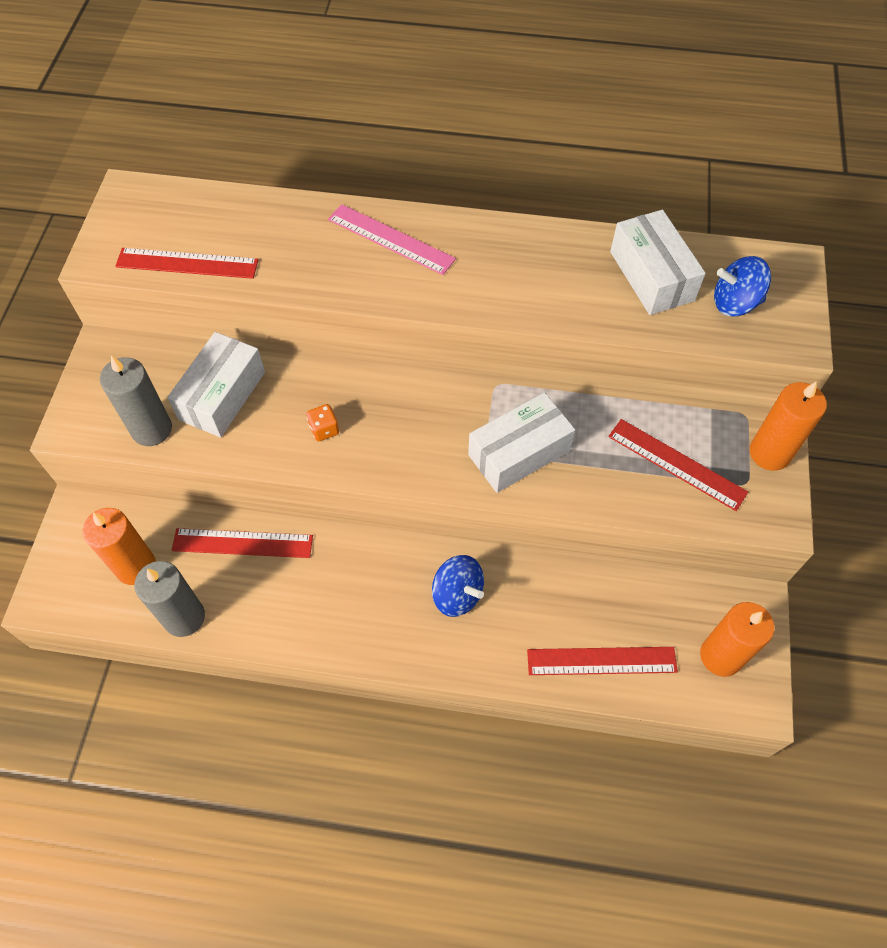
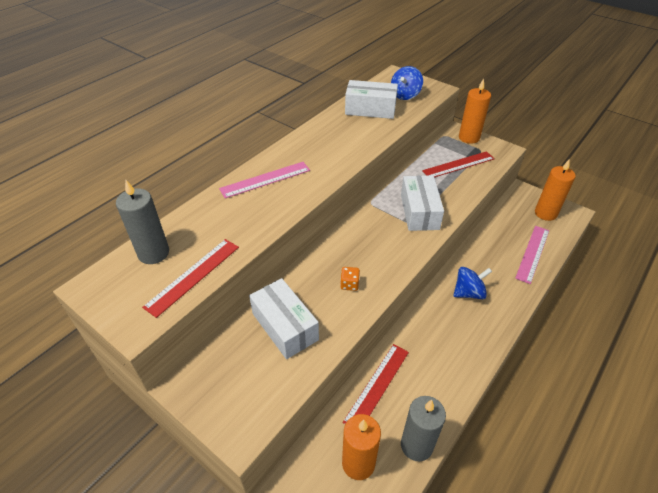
camera: 60 degrees left, 15 degrees down
grey candle [100,356,172,446] -> grey candle moved to [116,180,169,264]
red ruler [527,647,678,675] -> pink ruler [515,226,549,284]

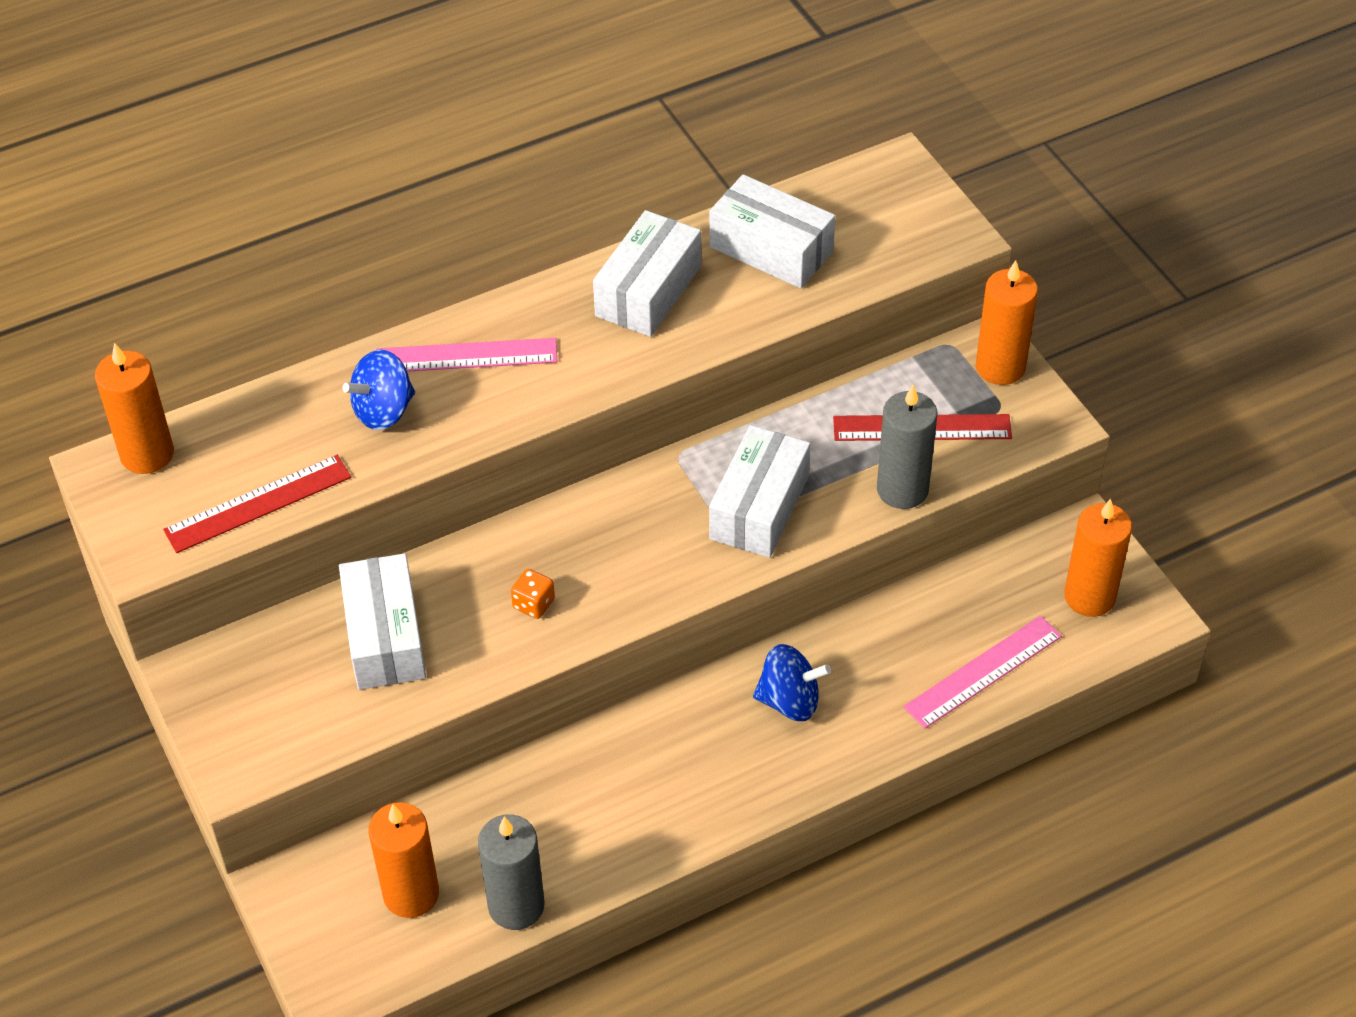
camera: 25 degrees right, 5 degrees up
grey candle [116,180,169,264] -> grey candle moved to [877,385,938,509]
red ruler [342,344,409,424] -> none
blue spinning top [391,66,423,100] -> blue spinning top moved to [342,349,415,430]
none -> orange candle [95,343,174,474]
none -> white box [593,210,701,337]

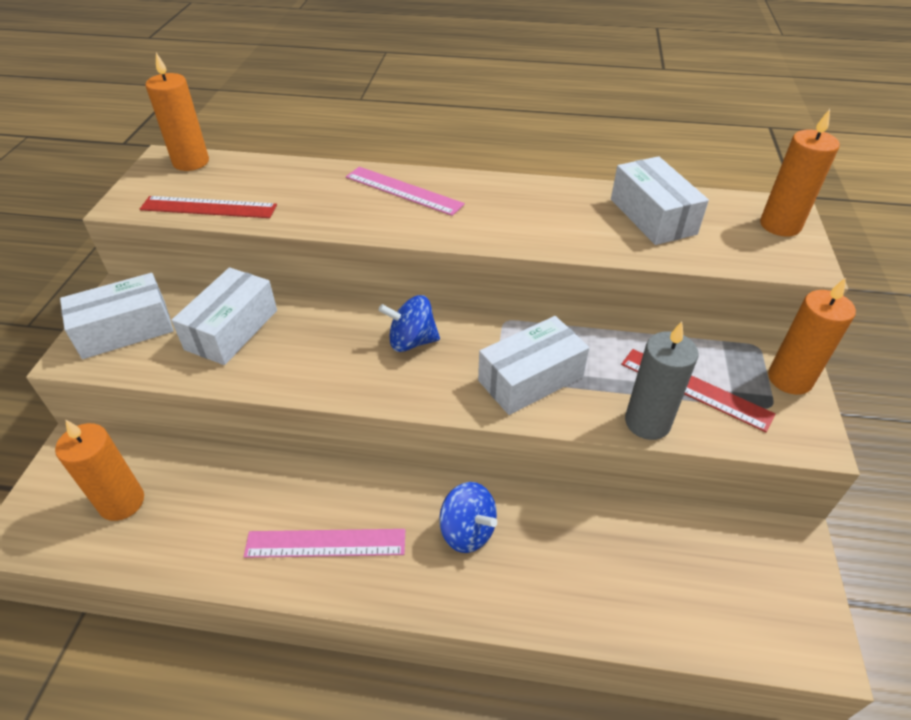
camera: 35 degrees right, 5 degrees down
blue spinning top [342,349,415,430] -> blue spinning top moved to [378,295,440,352]
grey candle [478,814,544,930] -> none
orange dice [511,569,555,619] -> none
white box [593,210,701,337] -> white box moved to [60,273,174,359]
pink ruler [904,615,1062,729] -> pink ruler moved to [244,529,405,558]
orange candle [1064,499,1132,617] -> orange candle moved to [760,109,840,237]

